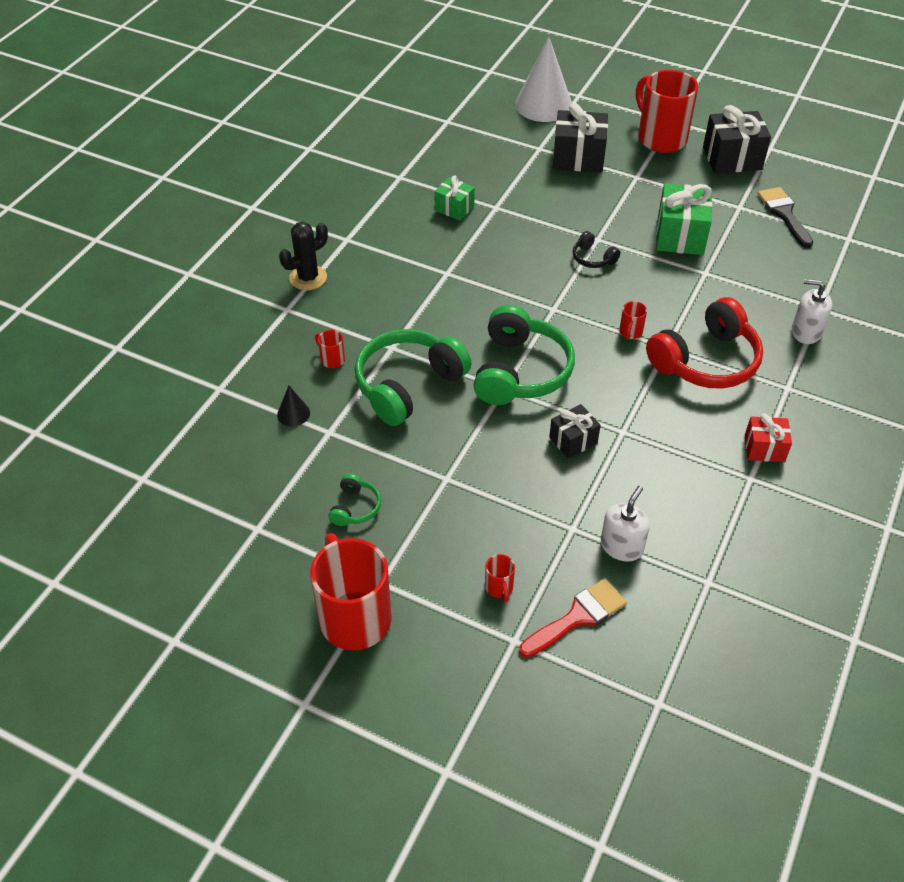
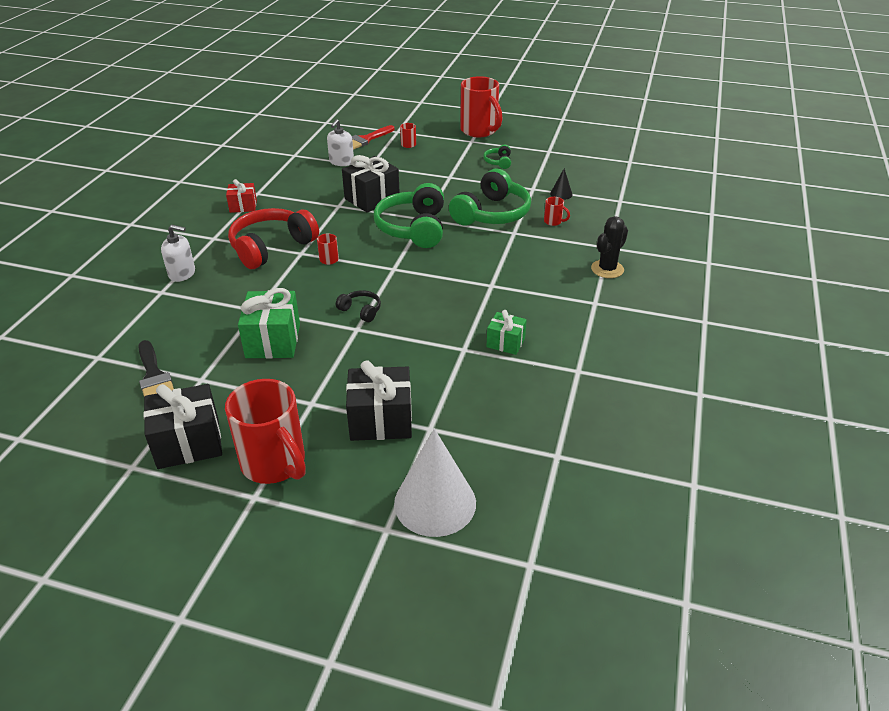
camera: 170 degrees right, 10 degrees down
black gift [549,404,601,458] -> black gift [342,155,400,213], size x1.71

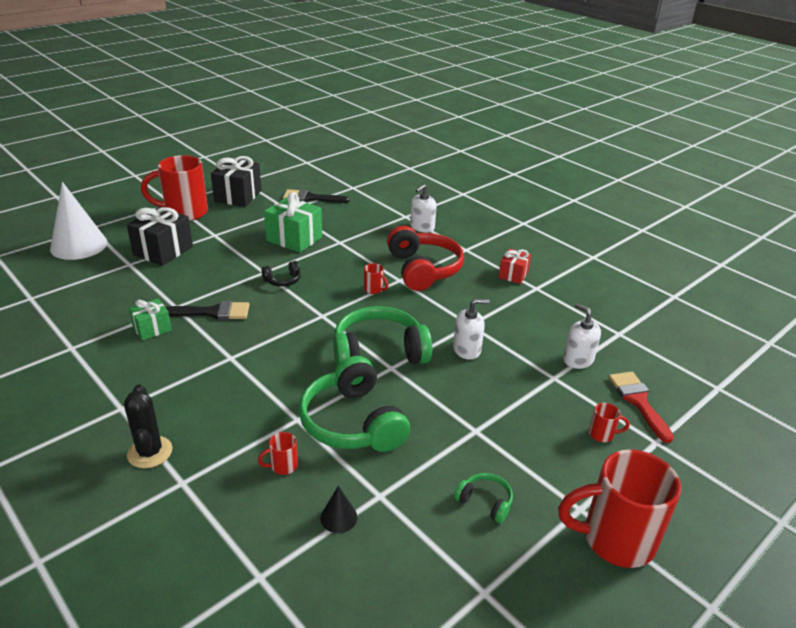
camera: 120 degrees right, 5 degrees down
black gift [342,155,400,213] -> white soap dispenser [453,299,490,360]
green headphones [374,183,444,248] -> green headphones turned 45 degrees counterclockwise [333,306,432,367]
none -> black brush [165,301,249,320]

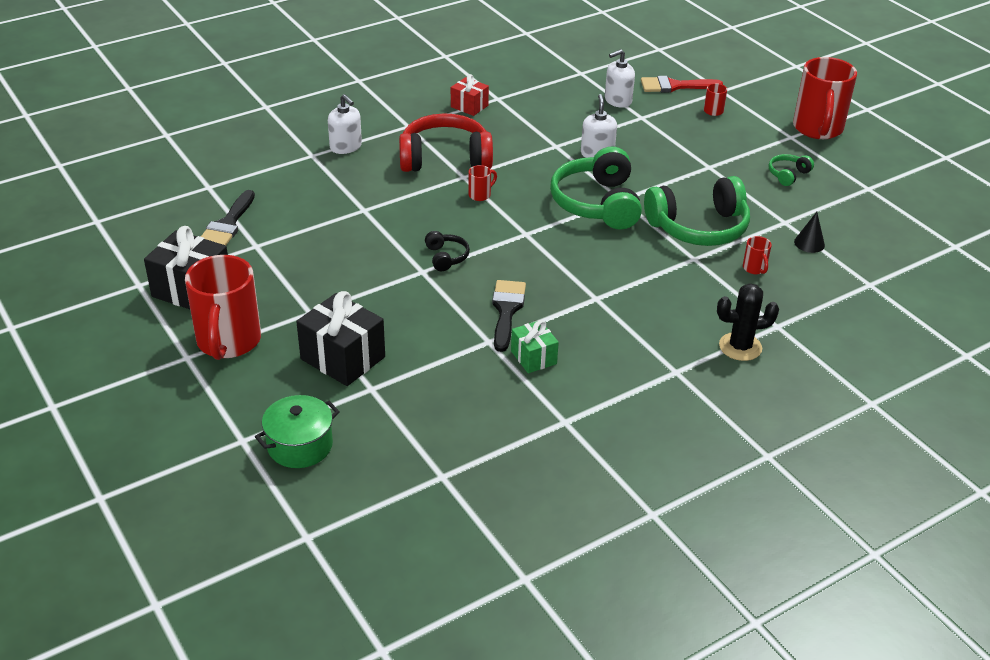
camera: 80 degrees left, 5 degrees up
white cone [50,182,108,260] -> green pot [255,395,340,468]
green gift [264,192,322,253] -> none

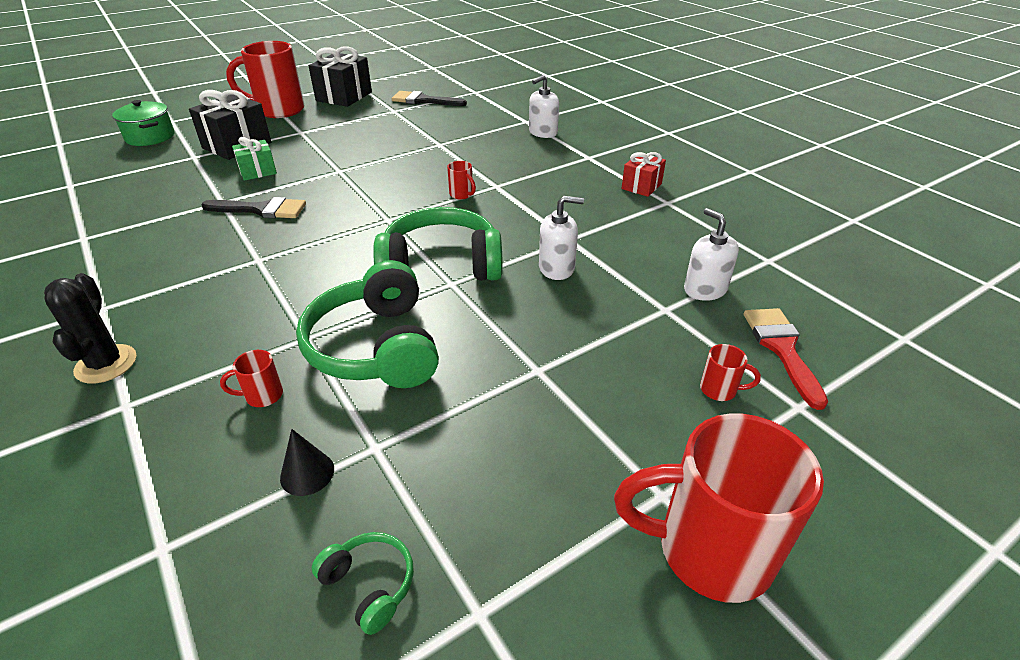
camera: 90 degrees right, 0 degrees up
red headphones [399,113,493,172] -> none
black headphones [425,231,470,271] -> none
green gift [511,320,559,373] -> green gift moved to [232,137,277,181]
green headphones [769,154,814,186] -> green headphones moved to [312,532,414,635]

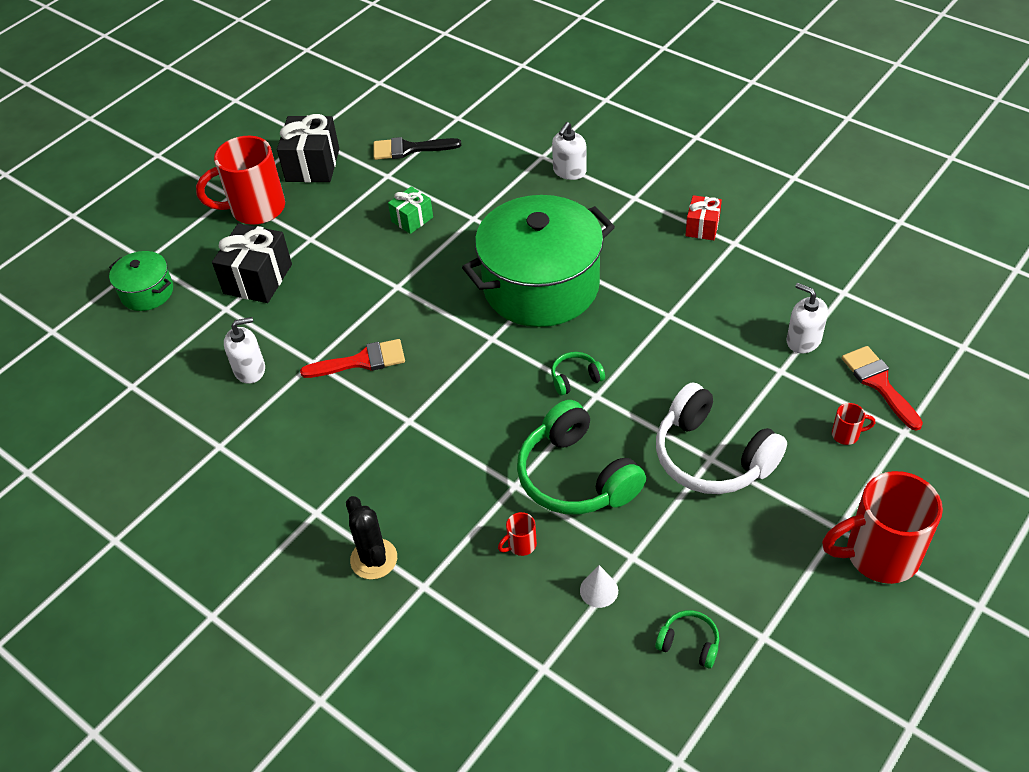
camera: 15 degrees left, 10 degrees up
black brush [201,197,306,218] -> red brush [300,339,405,378]
green gift [232,137,277,181] -> green gift moved to [388,186,433,234]
black cone [280,429,334,496] -> white cone [580,565,618,608]
green headphones [373,207,503,281] -> green headphones [551,352,605,395], size x0.45
red mug [447,161,476,199] -> green pot [462,195,615,327]
white soap dispenser [539,196,584,280] -> white soap dispenser moved to [224,317,265,384]
none -> white headphones [656,383,787,494]

